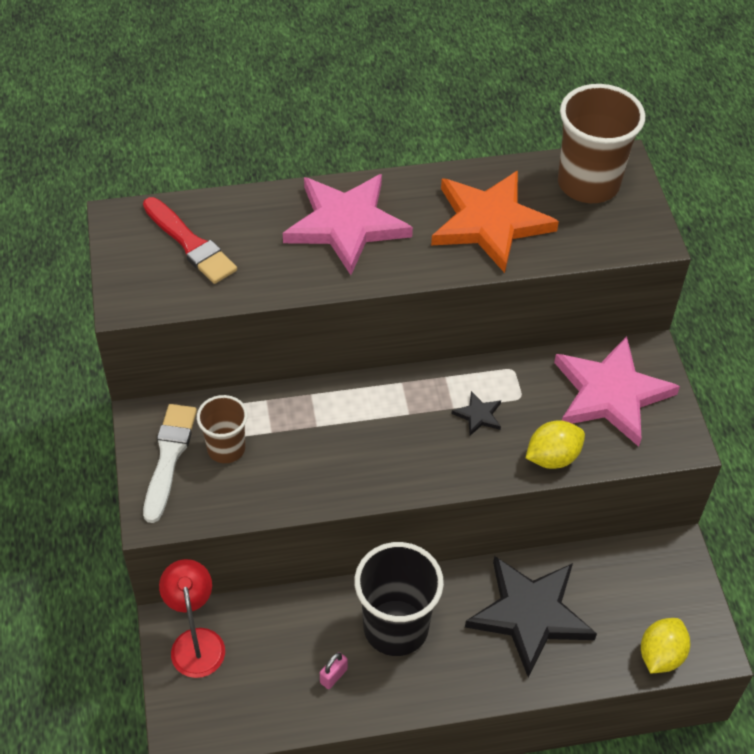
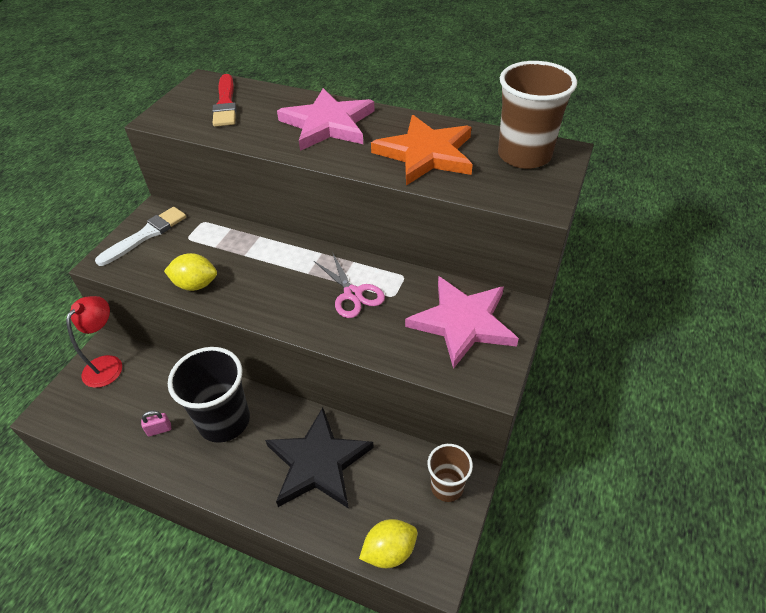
camera: 35 degrees right, 5 degrees down
brown cup [197,395,248,463] -> brown cup moved to [428,444,473,502]
black star [451,391,501,436] -> pink scissors [314,252,385,318]
yellow lemon [526,420,585,469] -> yellow lemon moved to [164,253,217,291]

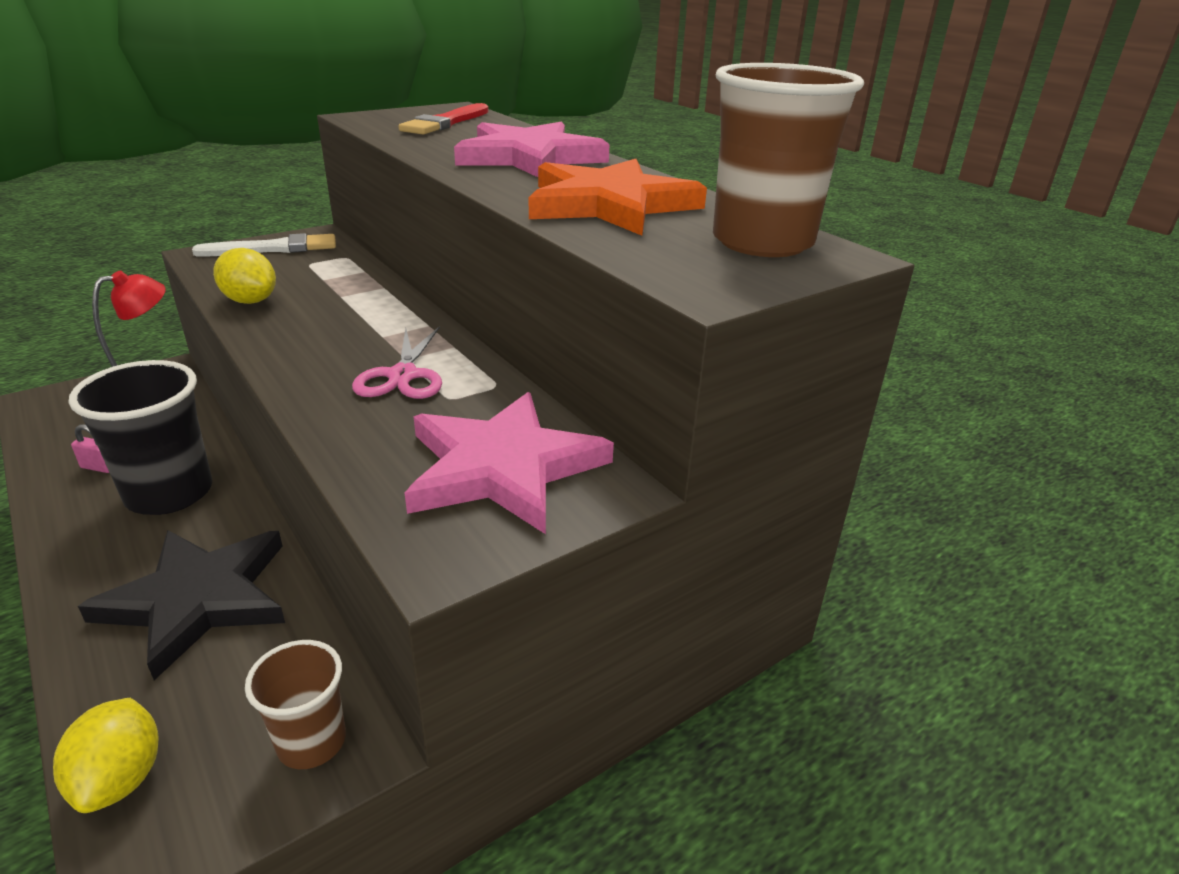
camera: 30 degrees right, 15 degrees down
yellow lemon [359,519,417,568] -> yellow lemon turned 75 degrees clockwise [53,698,159,813]

